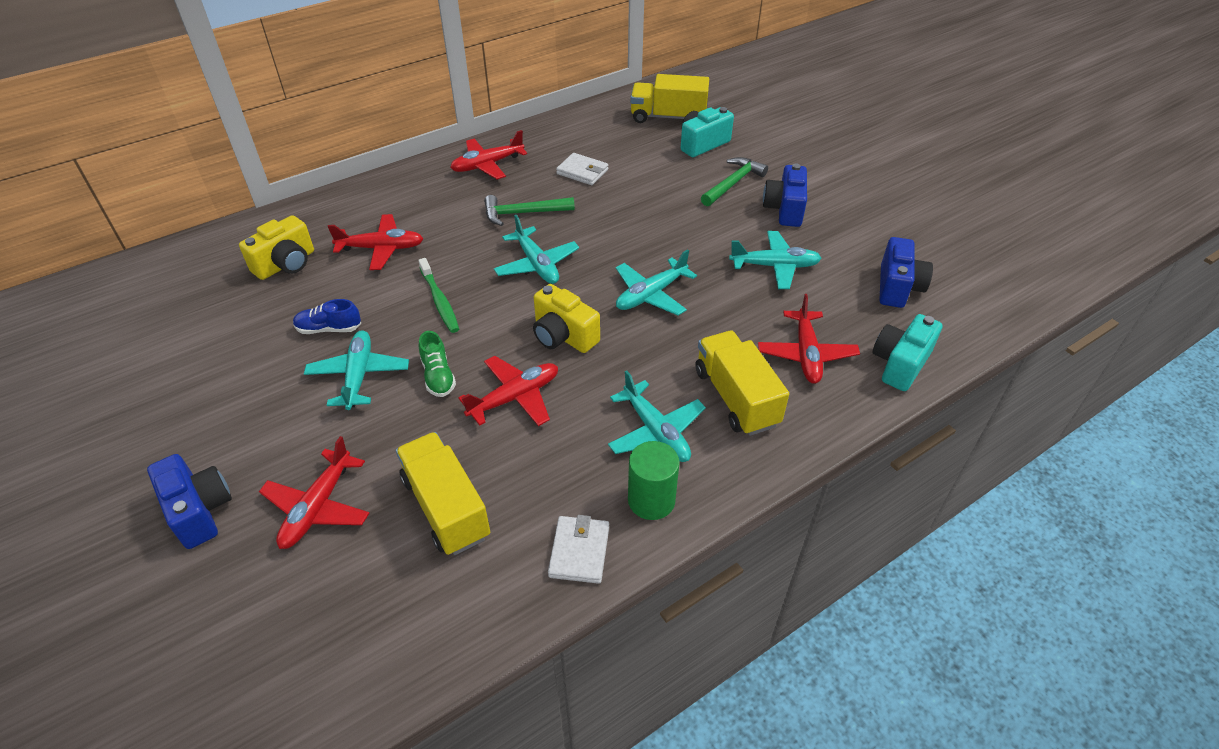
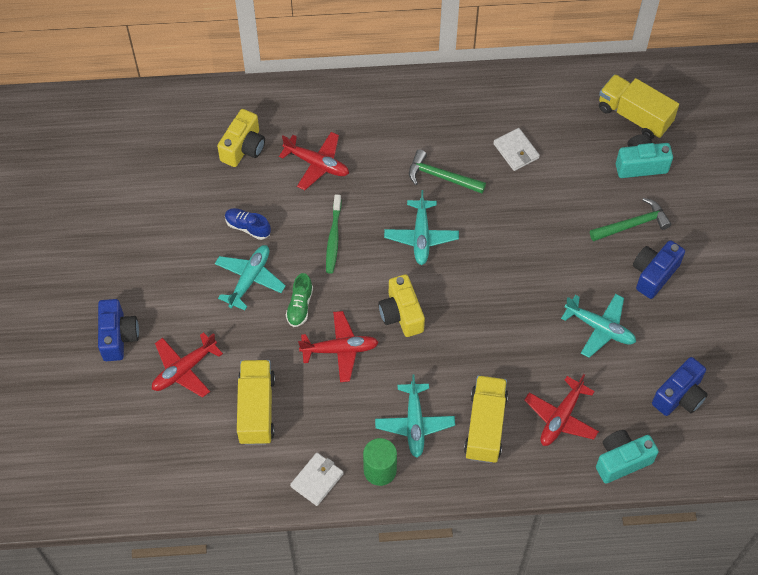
camera: 30 degrees right, 15 degrees up
yellow camera [239,215,314,280] -> yellow camera turned 45 degrees counterclockwise [217,109,265,167]
red plane [450,130,527,179] -> none
turquoise plane [616,249,697,315] -> none

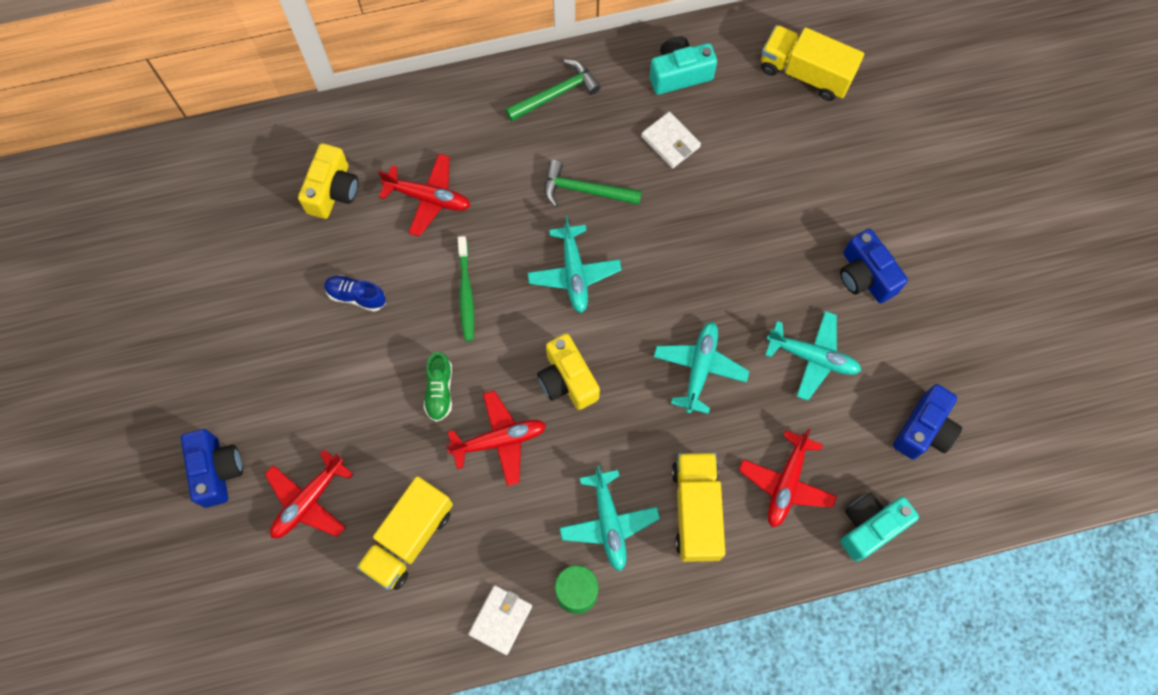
camera: 10 degrees left, 10 degrees up
turquoise plane [215,245,286,311] -> turquoise plane moved to [654,322,750,414]
yellow truck [237,360,275,445] -> yellow truck turned 135 degrees counterclockwise [356,476,453,590]
green hammer [590,198,671,241] -> green hammer moved to [505,59,601,121]
turquoise camera [616,134,673,178] -> turquoise camera moved to [650,36,717,95]
blue camera [633,240,685,299] -> blue camera turned 60 degrees counterclockwise [840,229,908,303]

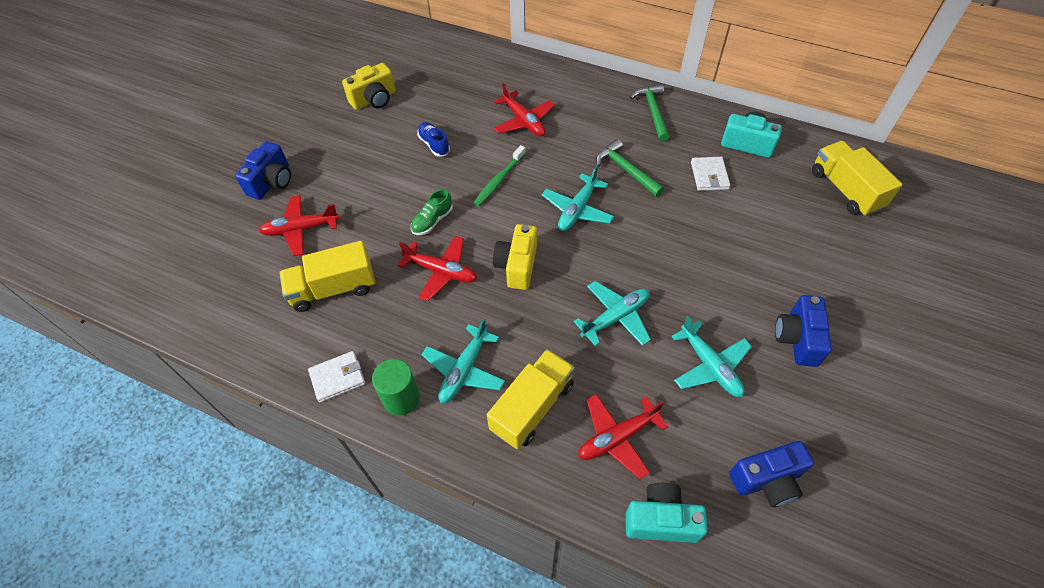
camera: 40 degrees right, 15 degrees down
yellow camera [298,143,358,219] -> yellow camera moved to [342,63,396,110]
green hammer [505,59,601,121] -> green hammer turned 105 degrees counterclockwise [630,84,670,142]

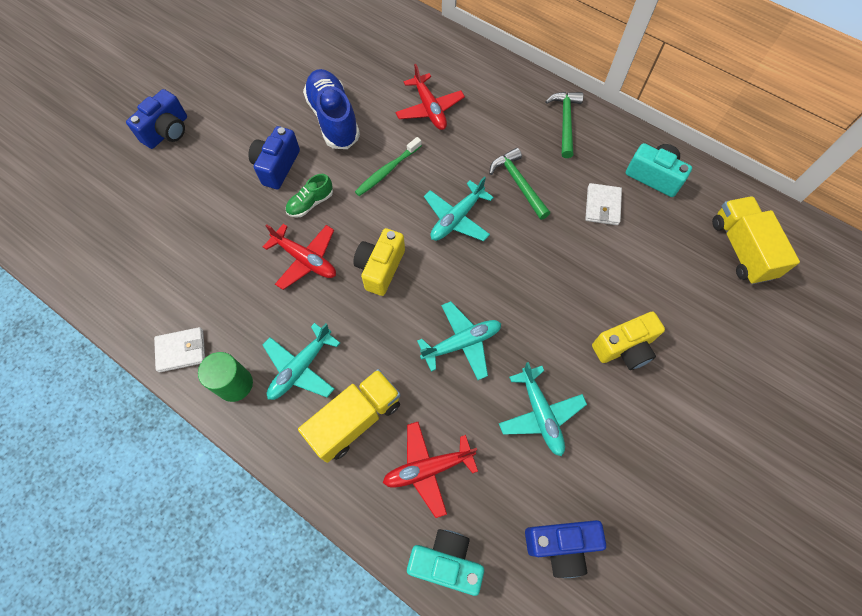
camera: 10 degrees right, 10 degrees up
red plane [259,195,339,256] -> none
yellow truck [279,241,375,312] -> none
yellow camera [342,63,396,110] -> yellow camera moved to [592,311,665,370]
blue shoe [417,122,450,157] -> blue shoe [303,69,360,149], size x1.94
blue camera [775,295,832,367] -> blue camera moved to [248,126,300,189]

